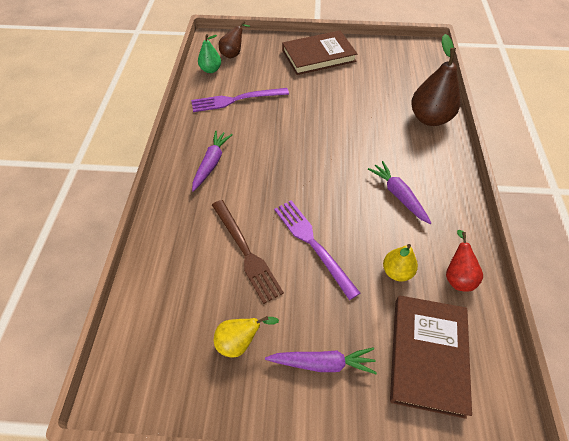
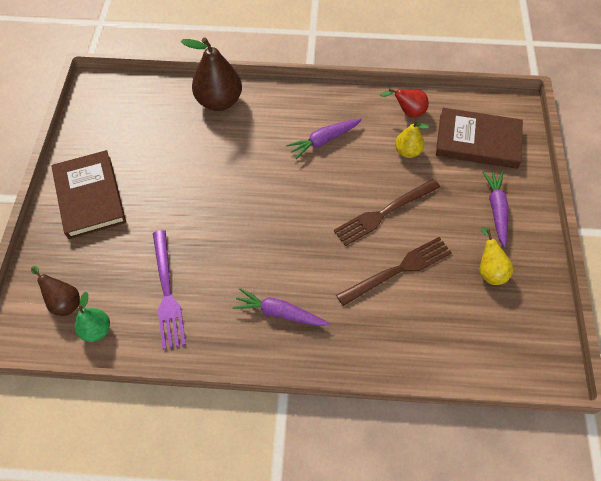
camera: 90 degrees left, 5 degrees up
purple fork [274,200,360,300] -> brown fork [334,179,440,246]

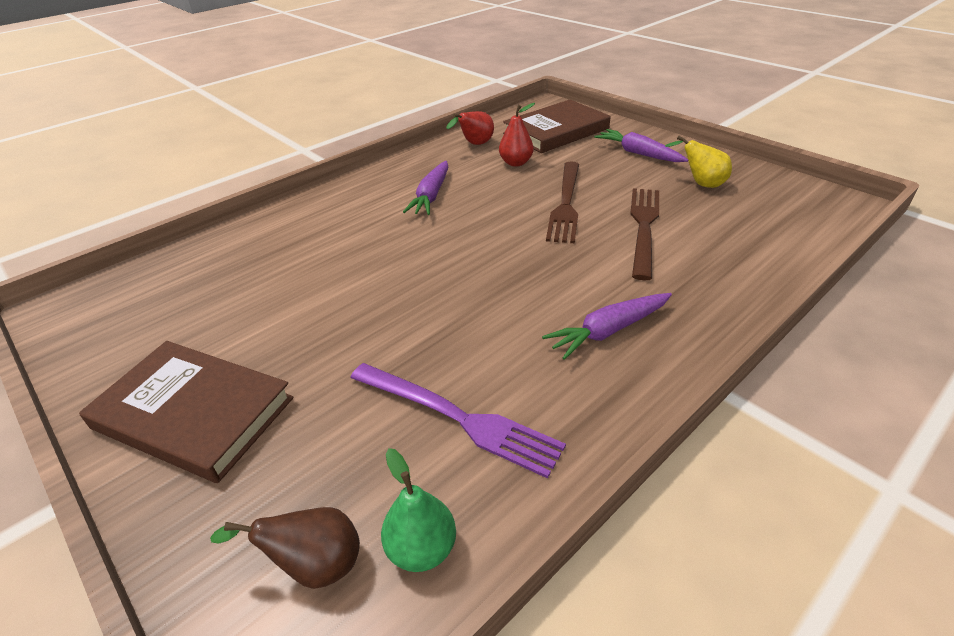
camera: 45 degrees left, 20 degrees down
brown pear [181,37,242,111] -> none
yellow pear [395,120,429,158] -> red pear [499,103,535,166]

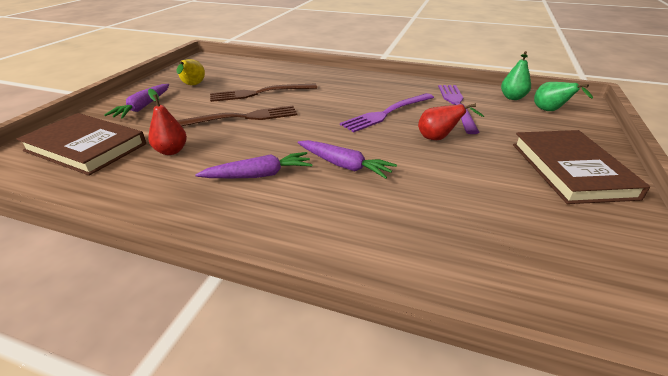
camera: 120 degrees left, 5 degrees down
brown pear [210,507,360,589] -> green pear [534,82,593,111]
red pear [446,111,494,145] -> red pear moved to [418,103,485,140]
purple carrot [542,293,672,360] -> purple carrot moved to [298,140,397,179]
none -> purple fork [340,93,434,133]

